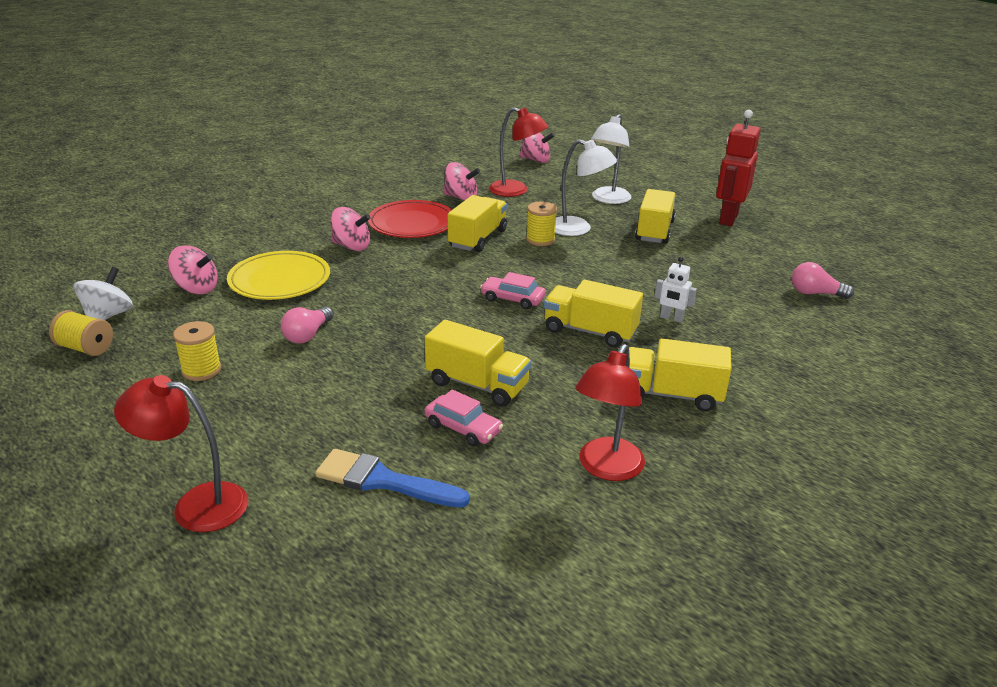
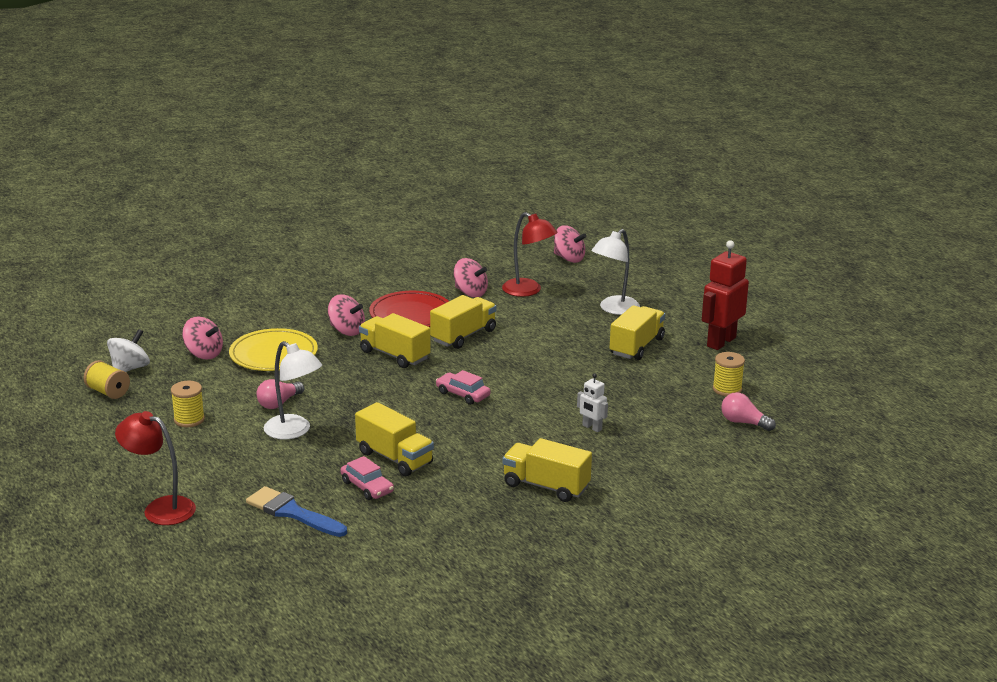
camera: 15 degrees right, 5 degrees down
yellow spool [526,202,557,246] -> yellow spool moved to [713,352,745,396]
yellow truck [544,280,643,348] -> yellow truck moved to [359,313,431,368]
white lamp [555,139,617,236] -> white lamp moved to [264,341,322,440]
red lamp [575,344,645,481] -> none

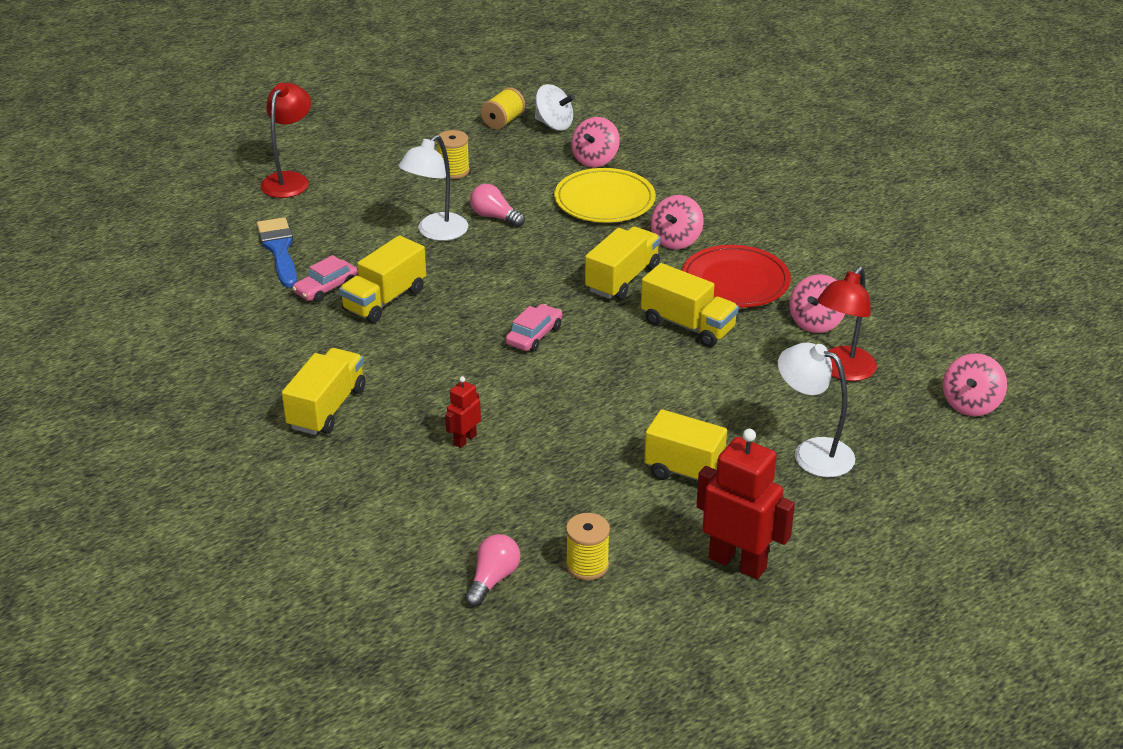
camera: 85 degrees right, 10 degrees up
blue brush [246,486,347,537] -> blue brush turned 45 degrees counterclockwise [257,217,297,288]
white robot [577,374,608,432] -> red robot [445,376,481,448]

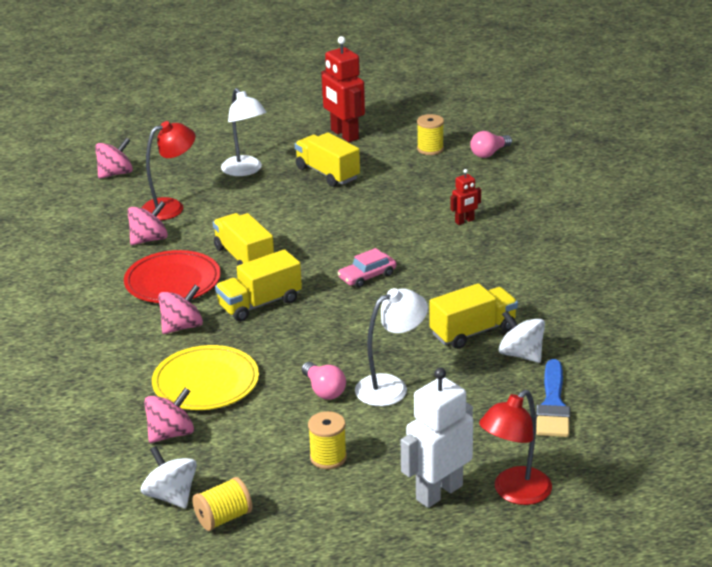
camera: 155 degrees left, 5 degrees down
yellow truck [282,348,366,435] -> none
pink car [292,255,358,303] -> white spinning top [499,311,545,363]
none -> white robot [401,368,473,508]

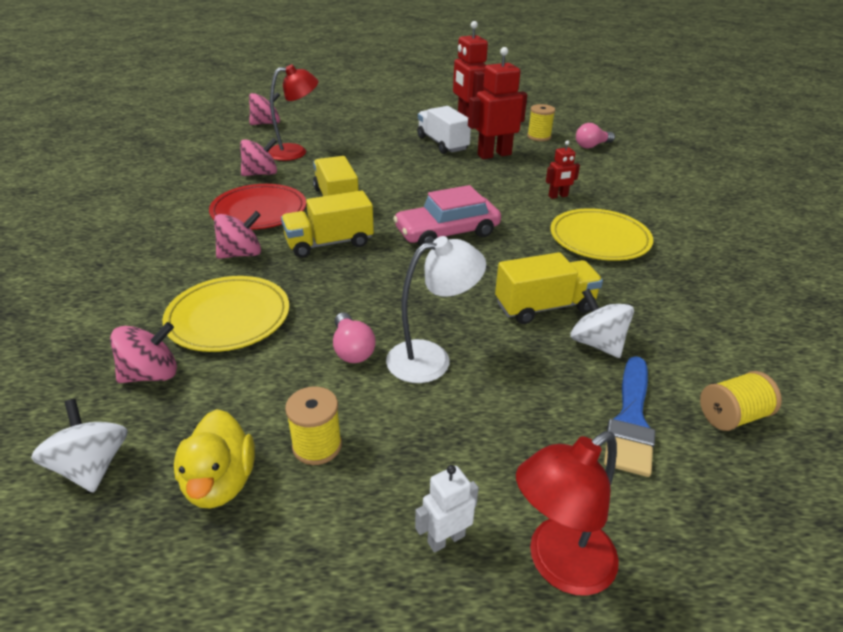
camera: 10 degrees right, 5 degrees up
yellow spool [192,477,252,531] -> yellow spool moved to [700,371,782,431]
white lamp [221,88,267,176] -> none
yellow truck [295,132,360,187] -> white truck [417,106,471,154]
pink car [338,248,396,288] -> pink car [393,185,501,246], size x1.70
white robot [401,368,473,508] -> white robot [415,465,479,553], size x0.50
none -> yellow duck [174,409,255,509]
none -> red robot [468,47,527,159]
none -> yellow plate [550,208,653,261]

